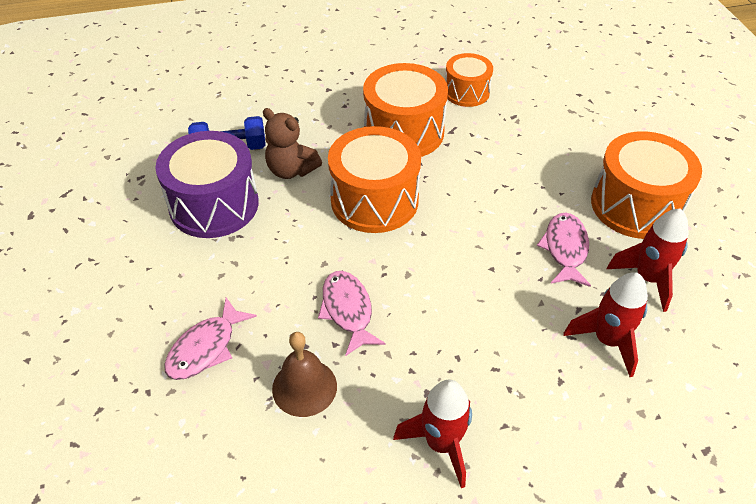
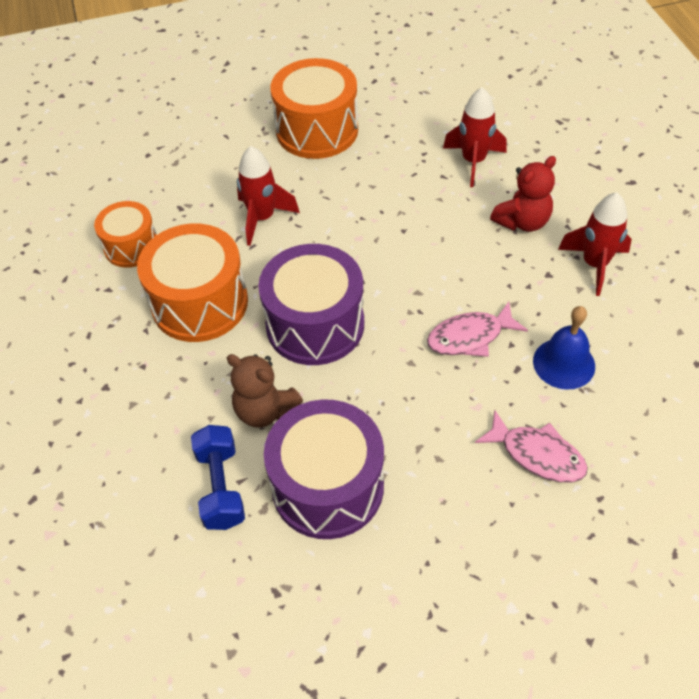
camera: 90 degrees left, 5 degrees up
brown teddy bear [263,108,322,179] -> brown teddy bear turned 90 degrees clockwise [227,354,303,428]
brown bell [272,332,337,417] -> blue bell [533,306,595,390]
orange drum [328,126,421,233] -> purple drum [258,244,364,365]
pink fish [537,213,591,287] -> none
red rocket [607,208,689,312] -> red rocket moved to [237,146,300,246]
none -> red teddy bear [490,156,556,232]

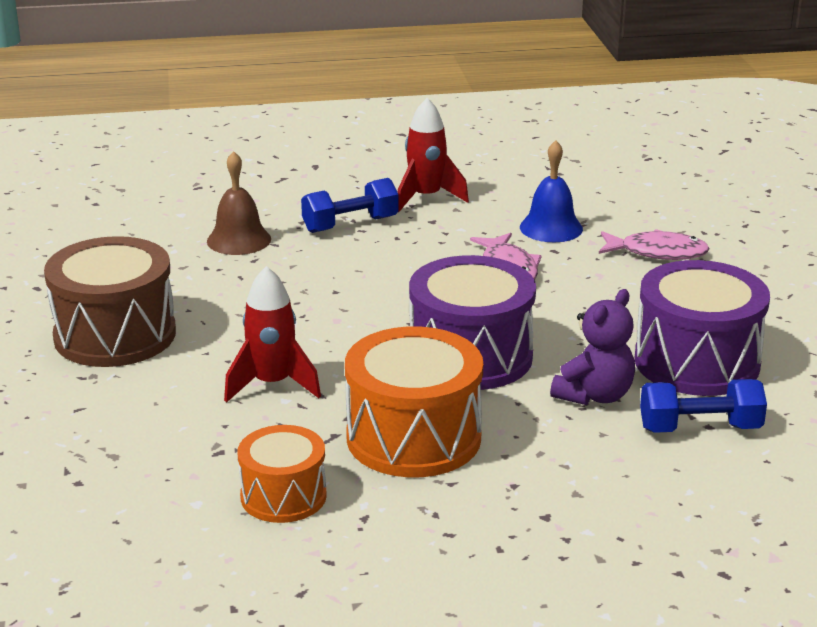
camera: 85 degrees left, 25 degrees down
brown teddy bear [227,354,303,428] -> purple teddy bear [550,289,635,405]
orange drum [271,58,358,159] -> brown drum [44,236,176,367]
red rocket [443,87,506,187] -> brown bell [207,151,271,255]
pink fish [475,410,588,482] -> pink fish turned 60 degrees clockwise [599,229,710,260]
red teddy bear [490,156,556,232] -> blue dumbbell [301,178,399,233]

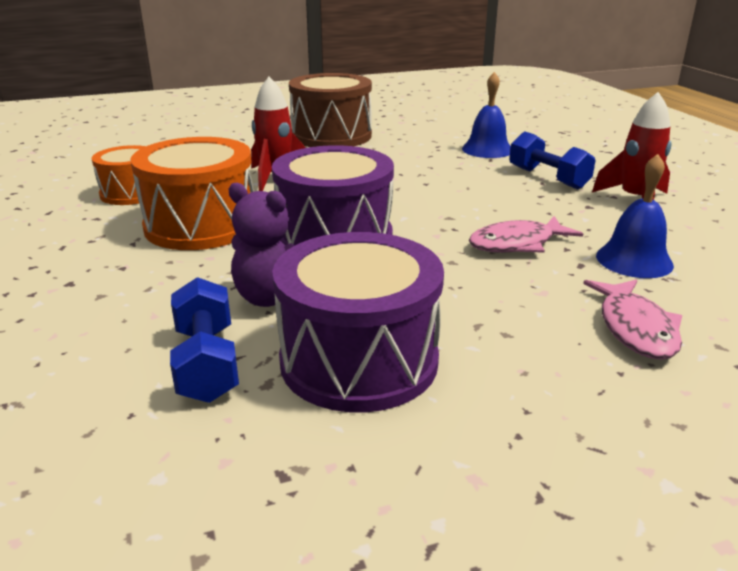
camera: 80 degrees right, 0 degrees up
brown bell [207,151,271,255] -> blue bell [462,72,511,158]

